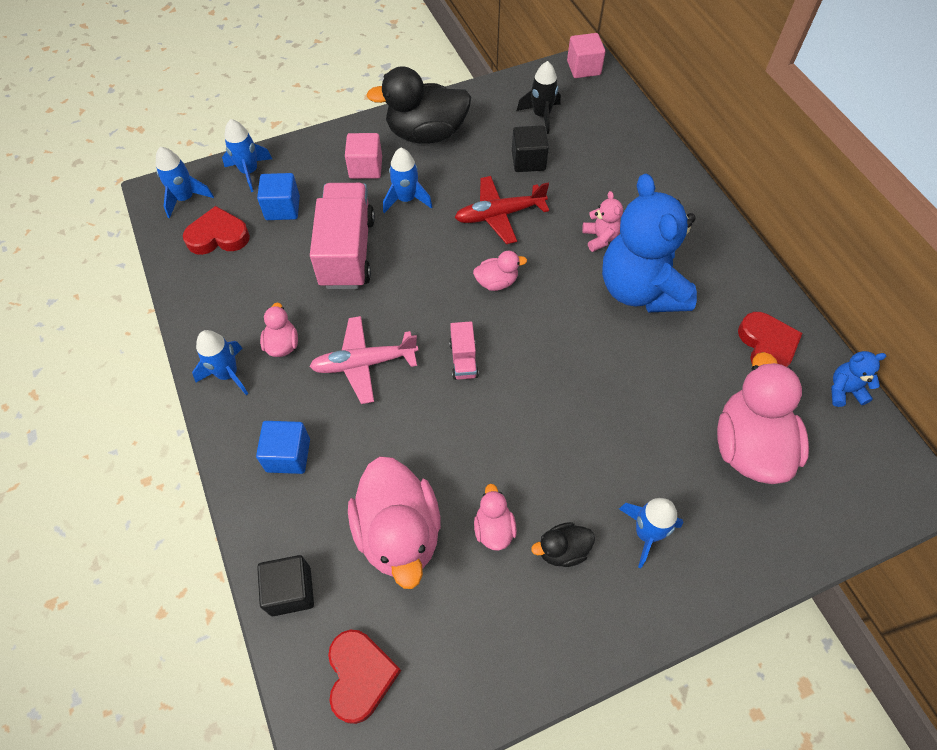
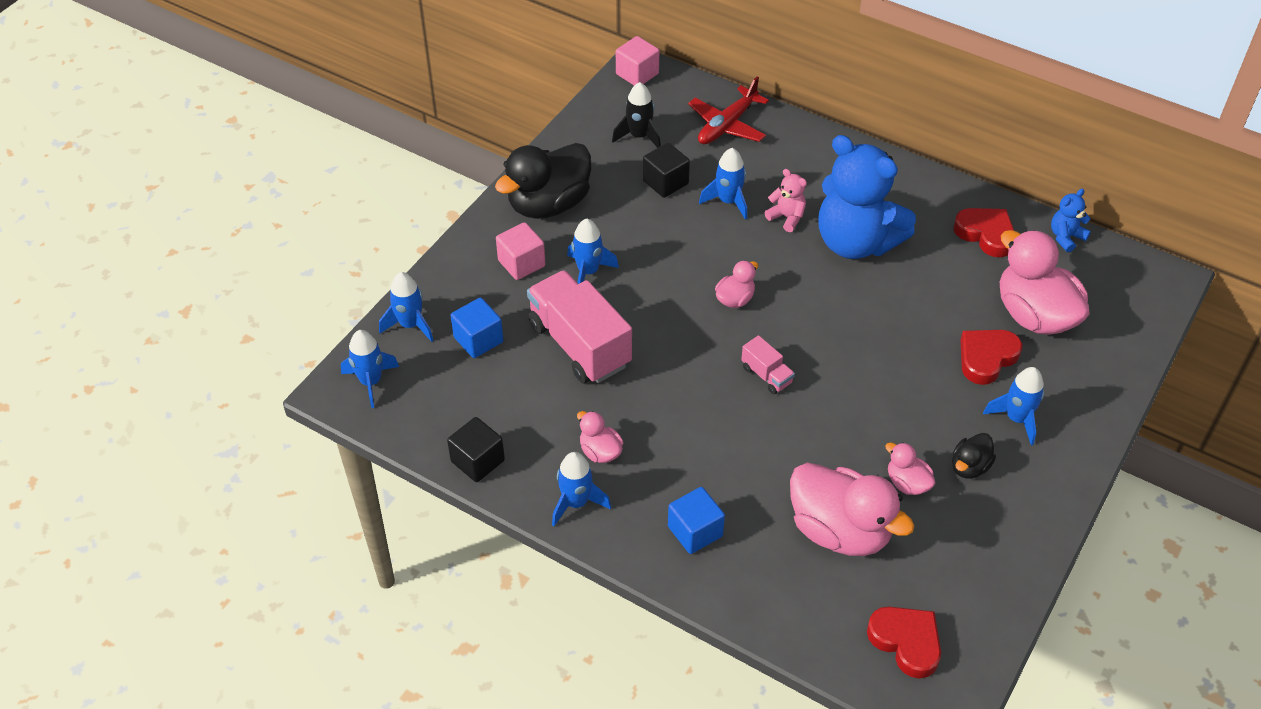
camera: 35 degrees left, 10 degrees down
red heart [183,206,250,255] -> red heart moved to [960,330,1022,385]
black cube [257,555,314,616] -> black cube moved to [447,417,505,482]
pink plane [309,316,418,404] -> none
red plane [455,176,549,244] -> red plane moved to [688,76,769,144]
none -> blue rocket [699,148,747,220]

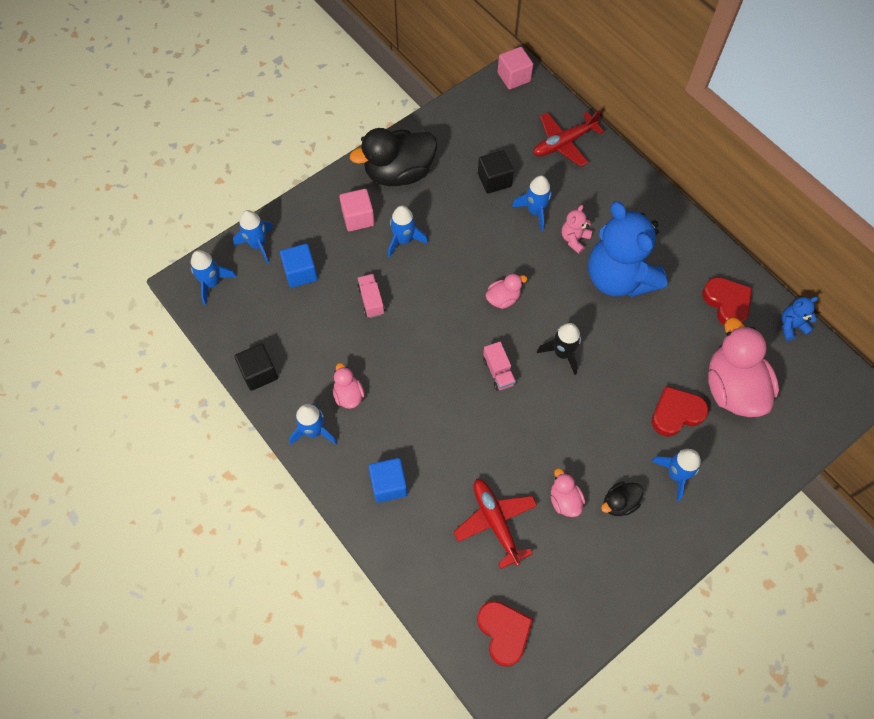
camera: 20 degrees right, 15 degrees up
pink truck [527,270,632,384] -> pink truck [357,274,385,318], size x0.46
black rocket [612,82,661,148] -> black rocket moved to [537,323,581,375]
pink teddy bear [764,169,807,232] -> pink teddy bear turned 120 degrees counterclockwise [562,205,593,254]
pink duck [790,463,915,556] -> red plane [454,479,538,569]

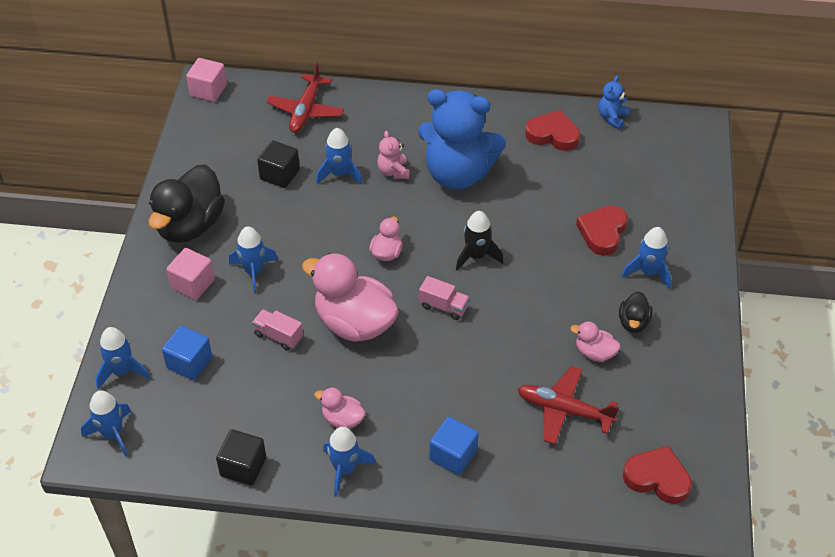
camera: 45 degrees left, 15 degrees down
pink duck [708,318,779,417] -> pink duck moved to [302,253,399,342]

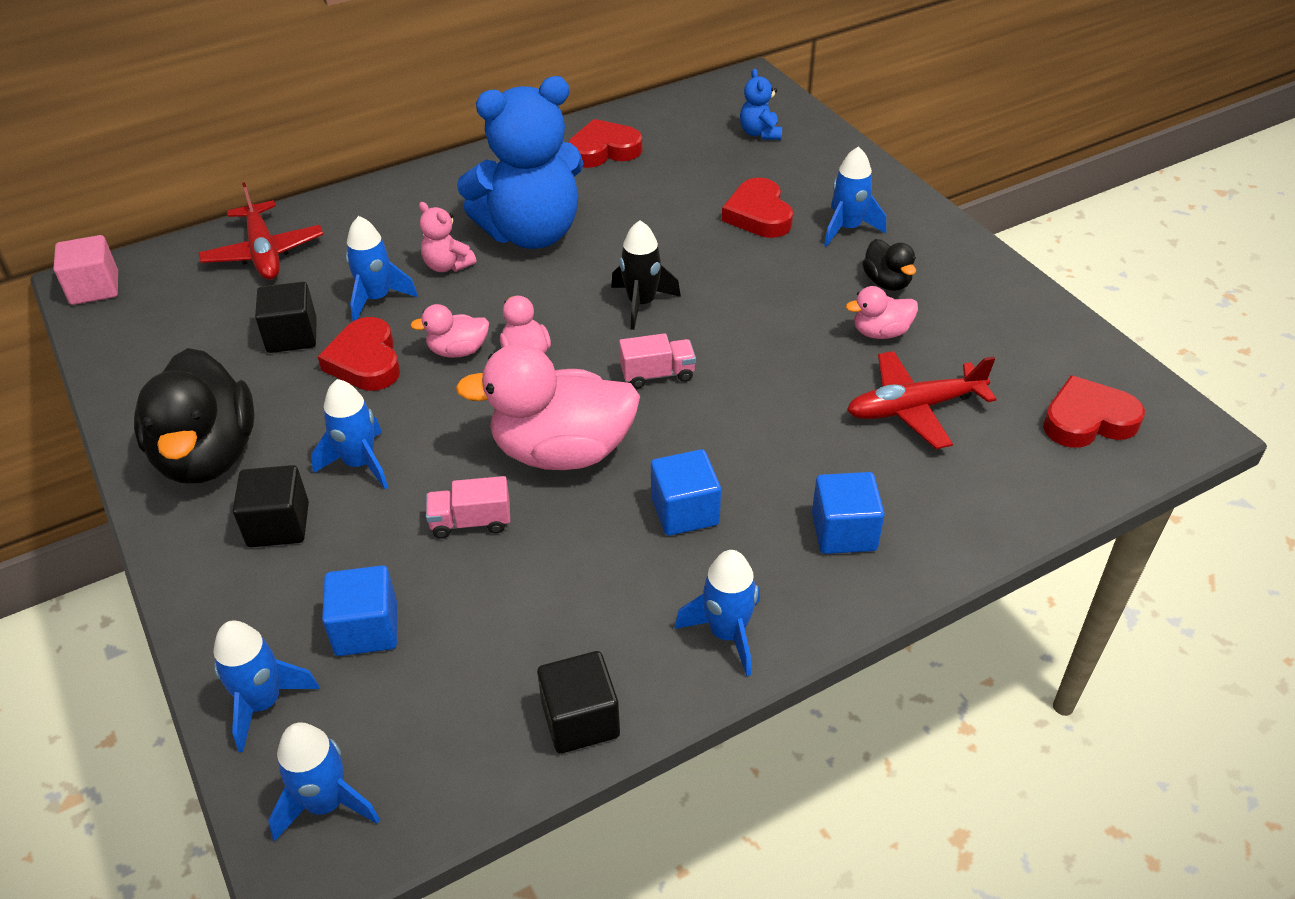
camera: 35 degrees left, 5 degrees down
pink cube [166,248,215,300] -> black cube [233,465,309,547]
pink duck [314,388,365,429] -> pink duck moved to [410,304,489,358]
blue teddy bear [598,76,630,129] -> blue teddy bear moved to [740,69,782,140]
none -> red heart [318,317,400,391]
none -> blue cube [651,449,721,536]

